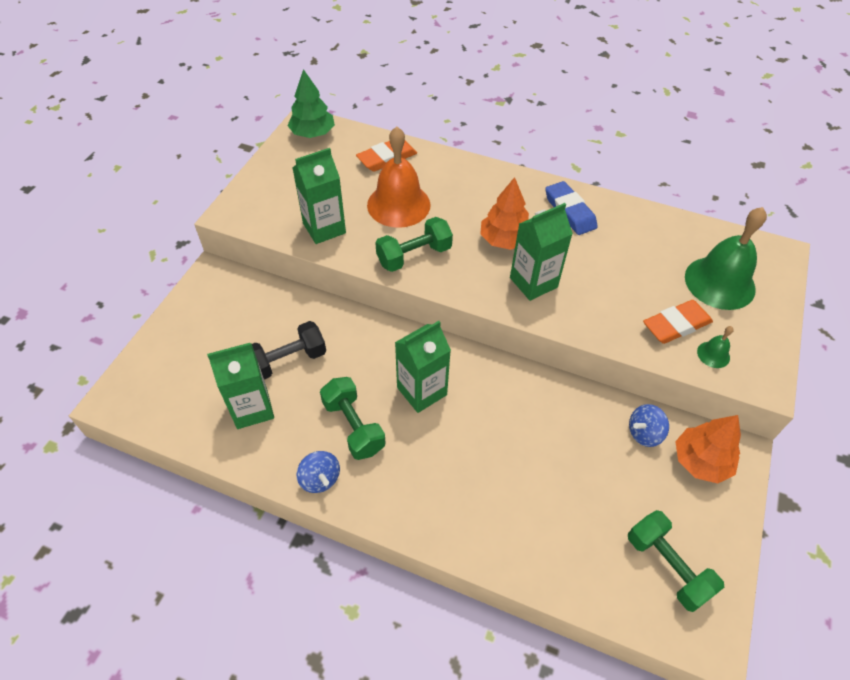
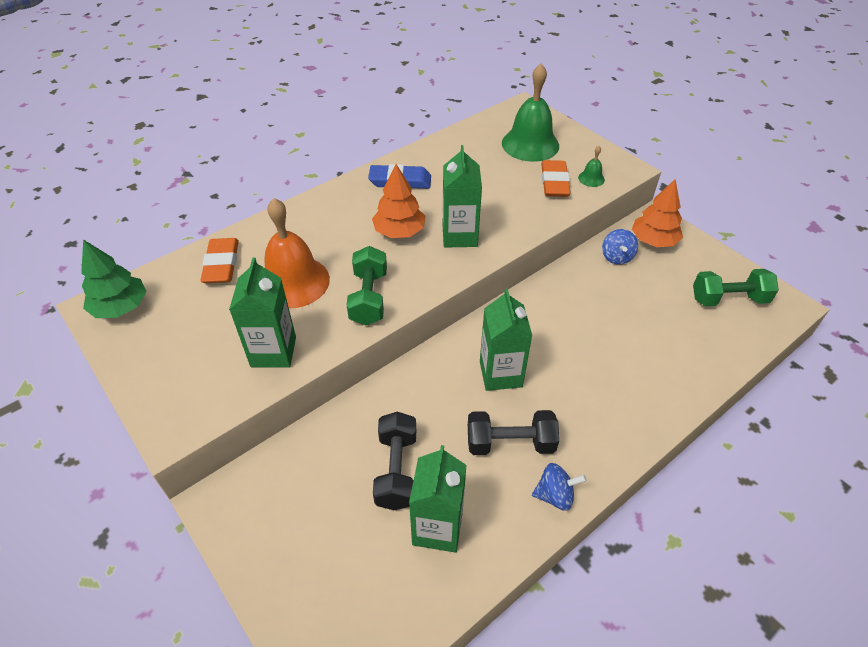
camera: 60 degrees left, 5 degrees down
green dumbbell [320,377,386,460] -> black dumbbell [468,410,559,455]

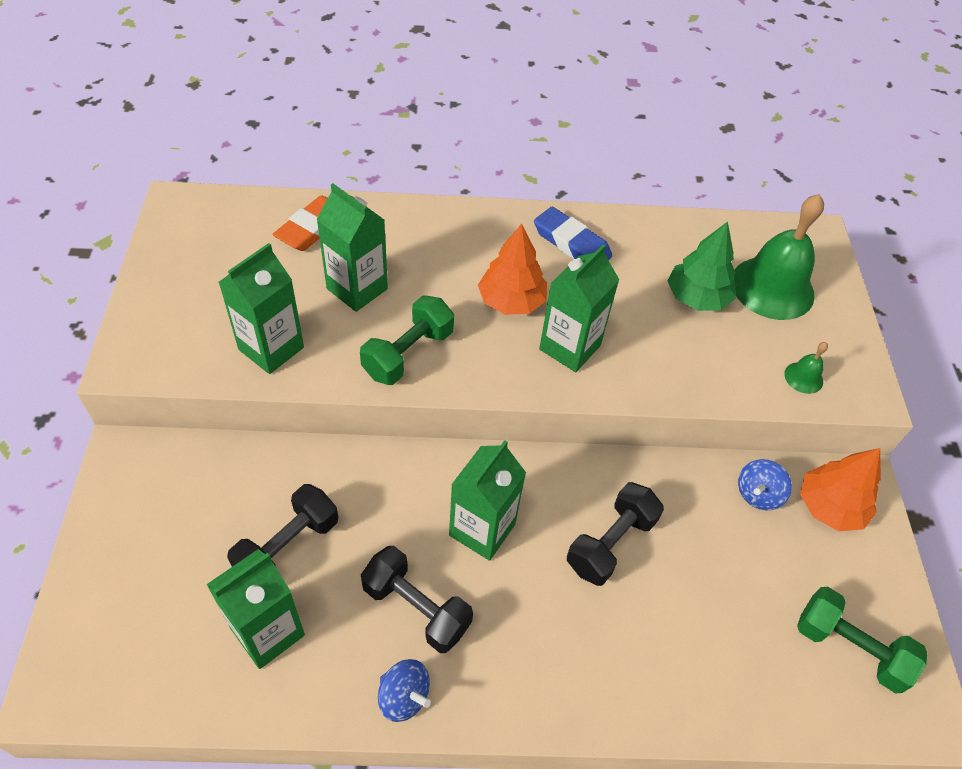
camera: 35 degrees right, 5 degrees up
green tree [81,239,147,318] -> green tree moved to [668,222,736,311]
orange bell [264,198,330,309] -> green carton [316,183,388,312]
orange eraser [541,160,571,197] -> none
none -> black dumbbell [567,482,664,586]

